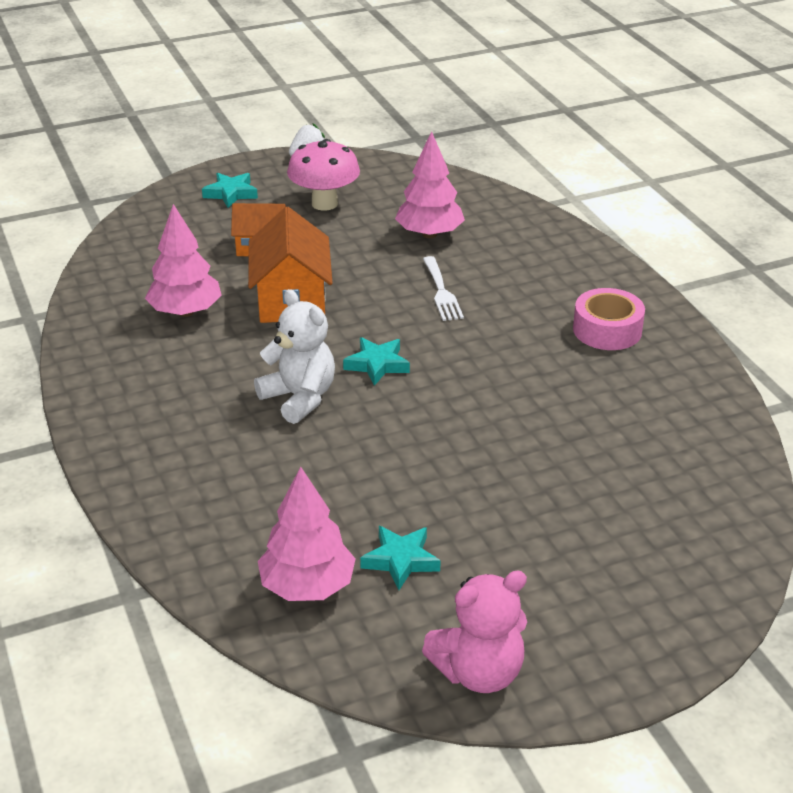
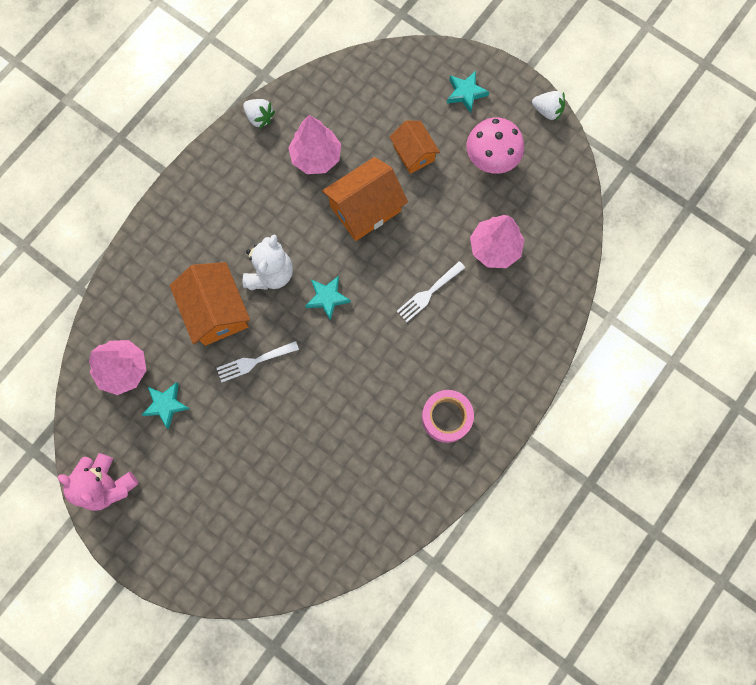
camera: 60 degrees right, 40 degrees up
none -> orange house [170,262,250,346]
none -> white fork [217,341,299,382]
none -> white strawberry [243,99,275,129]

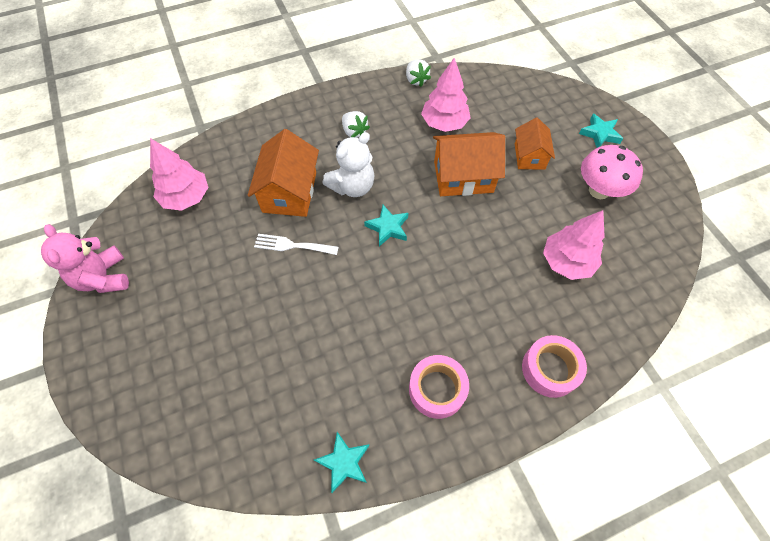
camera: 30 degrees right, 15 degrees down
turquoise star [142,382,190,429] -> turquoise star moved to [314,432,370,493]
white fork [397,261,465,322] -> none
white strawberry [532,91,565,121] -> white strawberry moved to [342,111,370,138]
none -> pink tape [522,335,587,398]

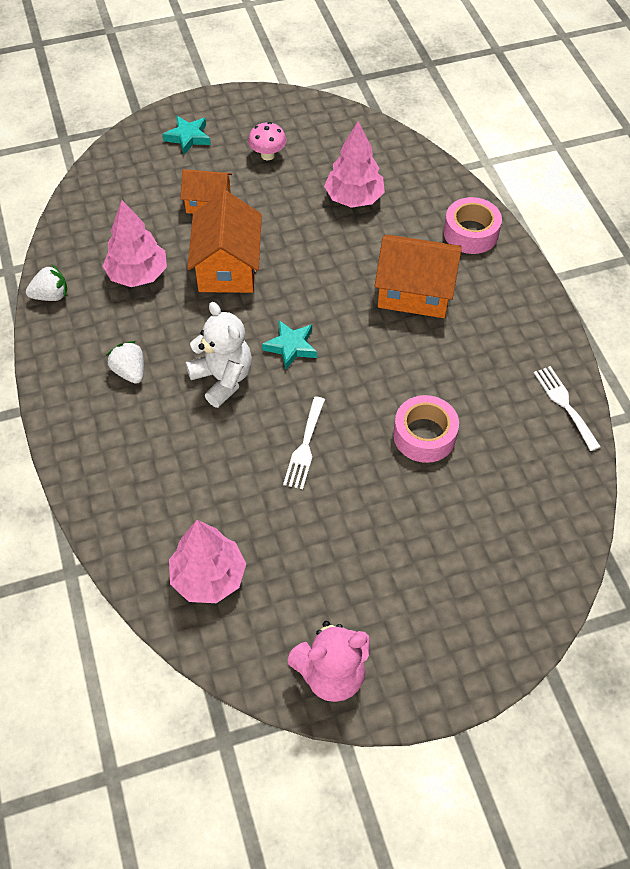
camera: 85 degrees left, 5 degrees down
orange house [248,129,319,217] -> orange house moved to [375,234,462,318]
turquoise star [314,432,370,493] -> white fork [534,366,601,451]
white strawberry [342,111,370,138] -> white strawberry turned 90 degrees counterclockwise [107,341,144,384]
pink tape [409,355,469,419] -> pink tape moved to [393,395,459,463]
pink mushroom [581,145,643,199] -> pink mushroom [248,122,286,160], size x0.61

